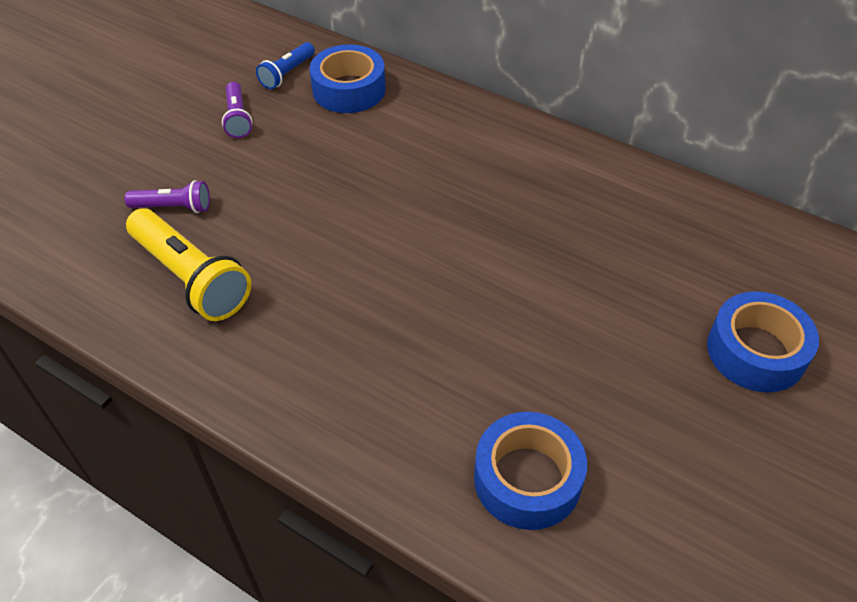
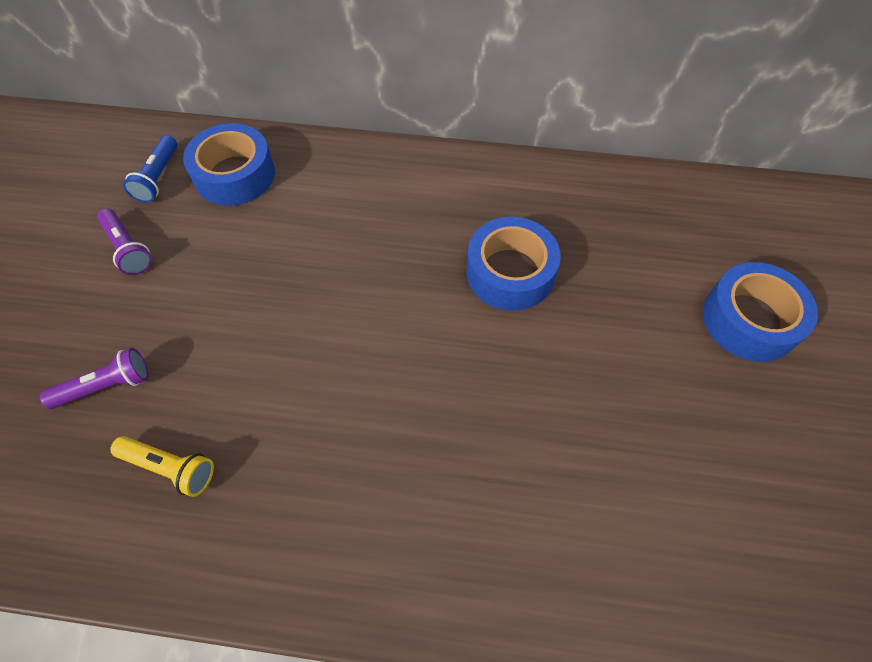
camera: 25 degrees left, 10 degrees up
yellow flashlight [126,209,251,321] -> yellow flashlight [110,436,214,497], size x0.55
blue tape [474,412,587,530] -> blue tape moved to [466,217,561,311]

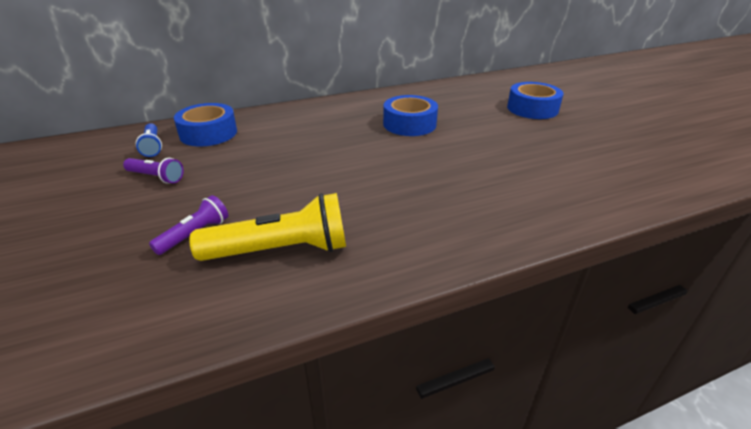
camera: 30 degrees left, 25 degrees down
yellow flashlight [110,436,214,497] -> yellow flashlight [189,193,346,261], size x1.83

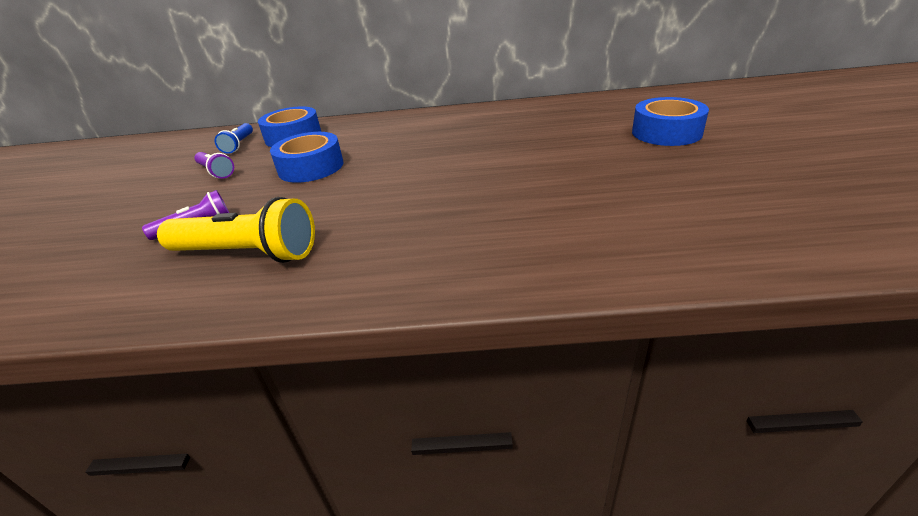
camera: 25 degrees right, 0 degrees up
blue tape [383,95,438,136] -> blue tape moved to [270,132,344,183]

